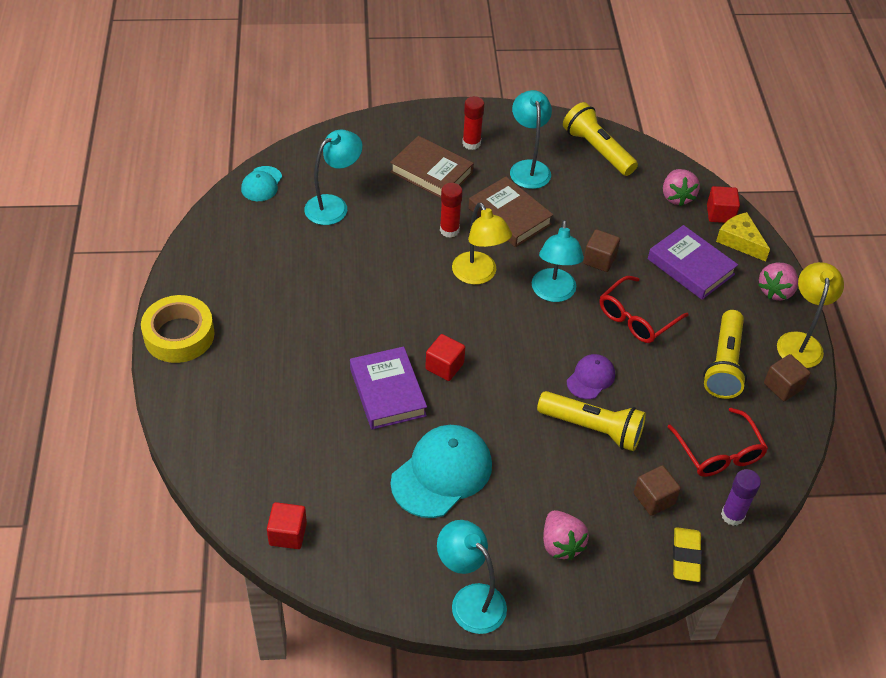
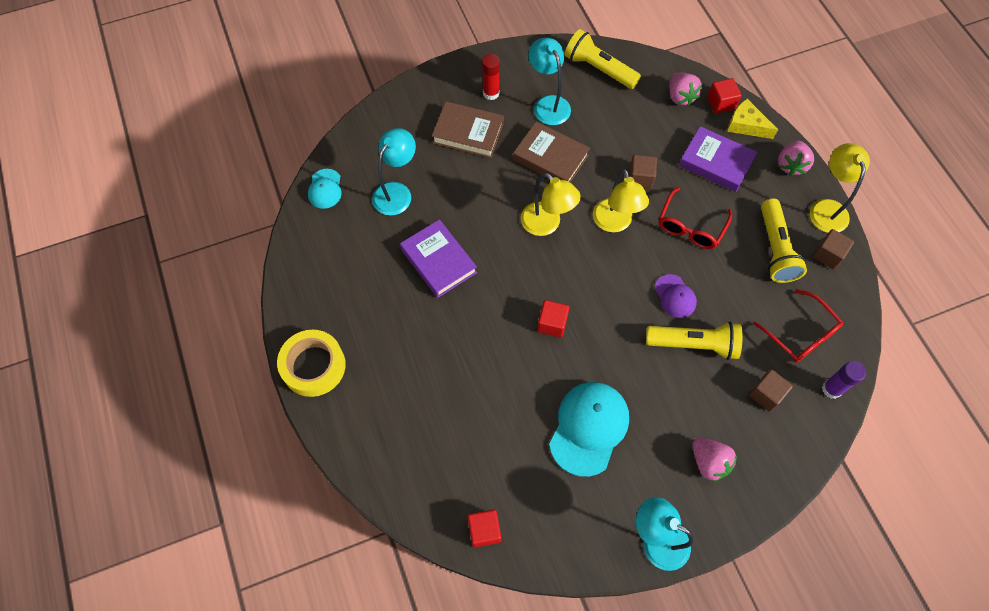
camera: 15 degrees left, 15 degrees up
purple book [350,346,427,430] -> purple book moved to [400,219,477,298]
red glue stick [440,183,463,238] -> none
turquoise lamp [532,220,584,302] -> yellow lamp [593,169,649,232]
purple cap [567,354,615,399] -> purple cap turned 135 degrees clockwise [655,274,697,318]
yellow eraser [673,527,702,582] -> none

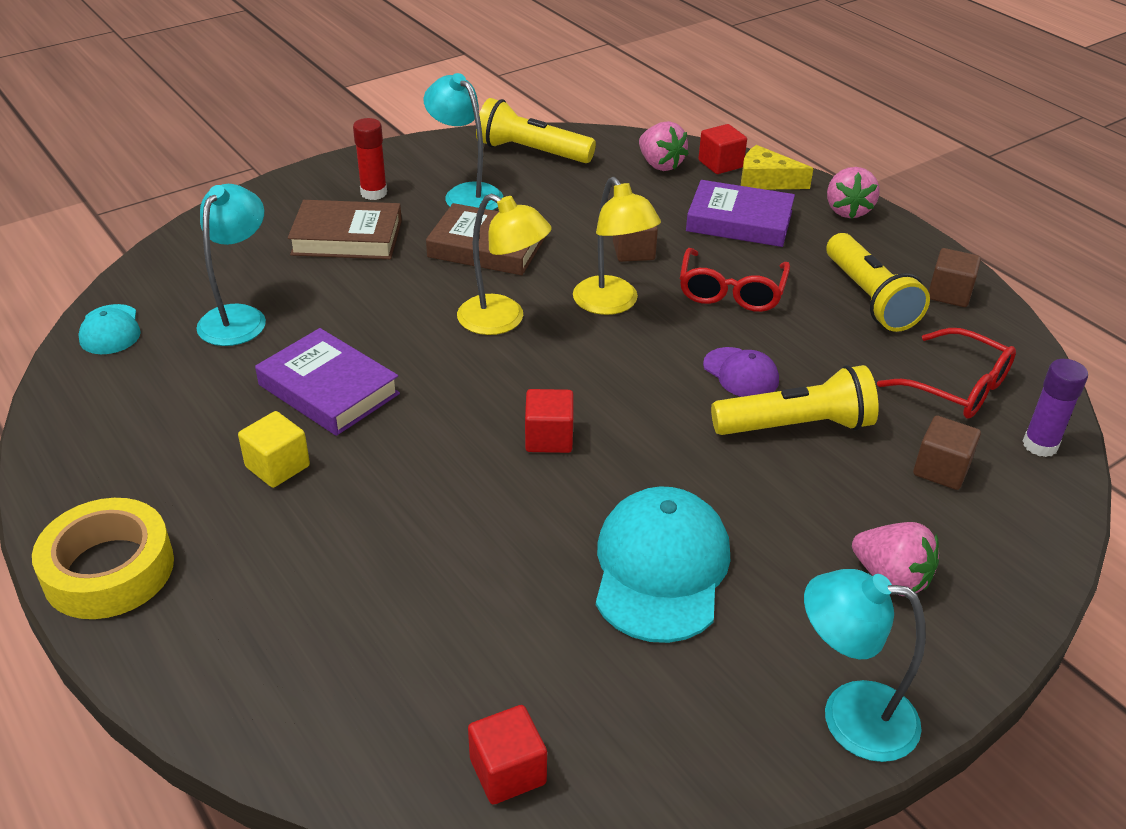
camera: 15 degrees left, 25 degrees down
yellow lamp [810,143,870,233] -> none
none -> yellow cube [238,411,310,488]

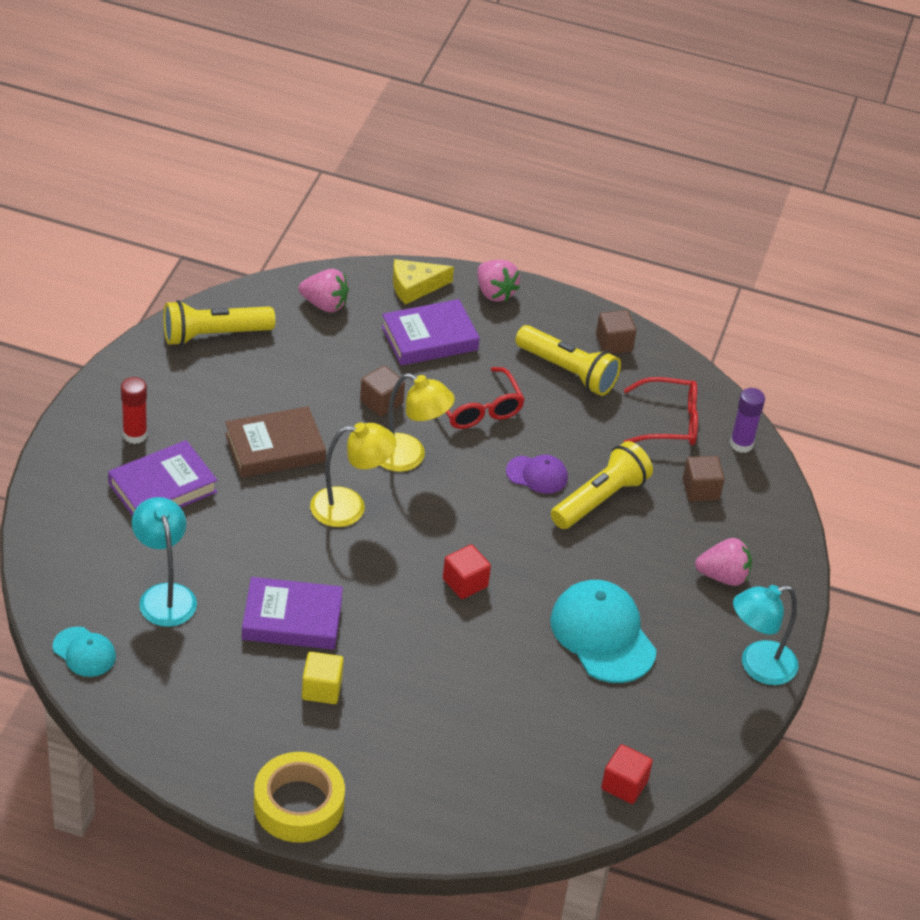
camera: 40 degrees left, 5 degrees up
brown book [288,200,402,259] -> purple book [108,440,217,516]
turquoise lamp [424,73,503,210] -> none
red cube [698,124,747,174] -> none

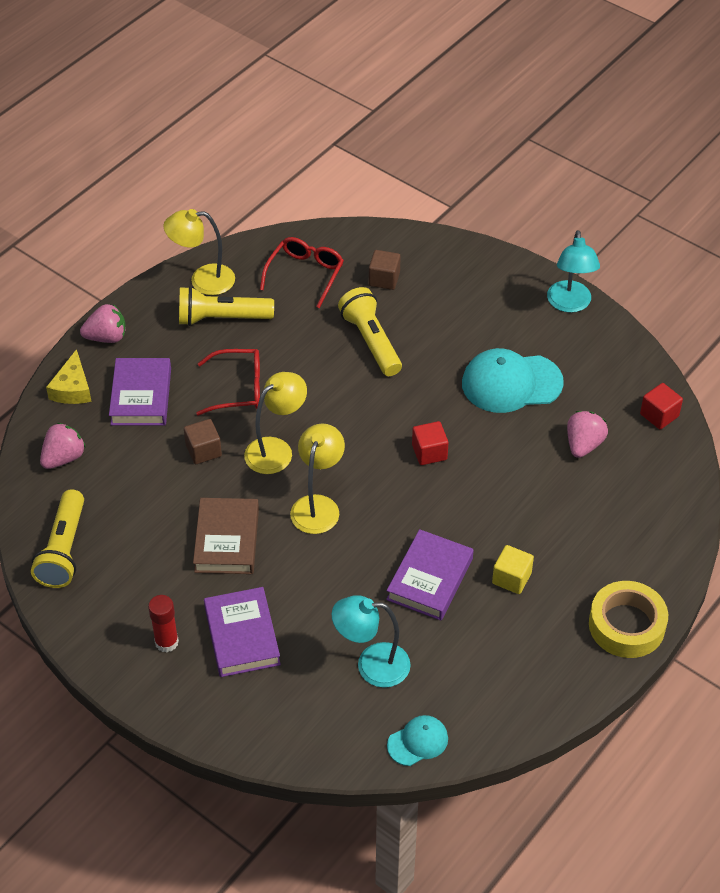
camera: 65 degrees left, 5 degrees up
purple cap [506,455,568,494] -> none
yellow flashlight [515,325,621,396] -> yellow flashlight turned 150 degrees counterclockwise [179,286,274,326]
brown cube [596,310,636,354] -> yellow lamp [163,209,235,295]
pink strawberry [695,538,752,586] -> pink strawberry moved to [567,411,608,458]
purple glue stick [730,388,765,453] -> none

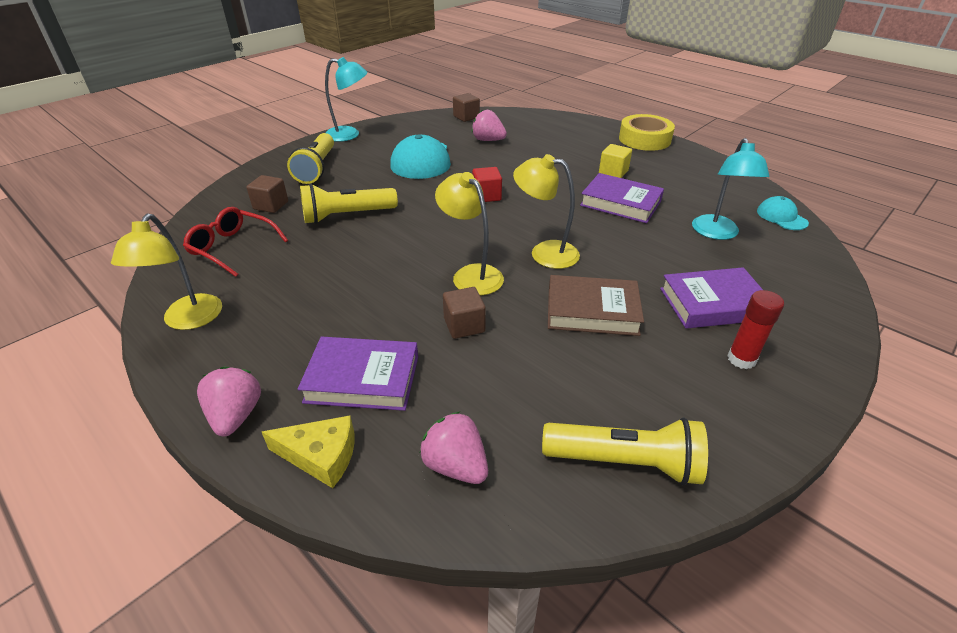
camera: 85 degrees left, 10 degrees down
yellow flashlight [179,286,274,326] -> yellow flashlight moved to [287,133,334,184]
red glasses [196,349,260,416] -> none
red cube [640,383,683,430] -> brown cube [453,93,480,122]

